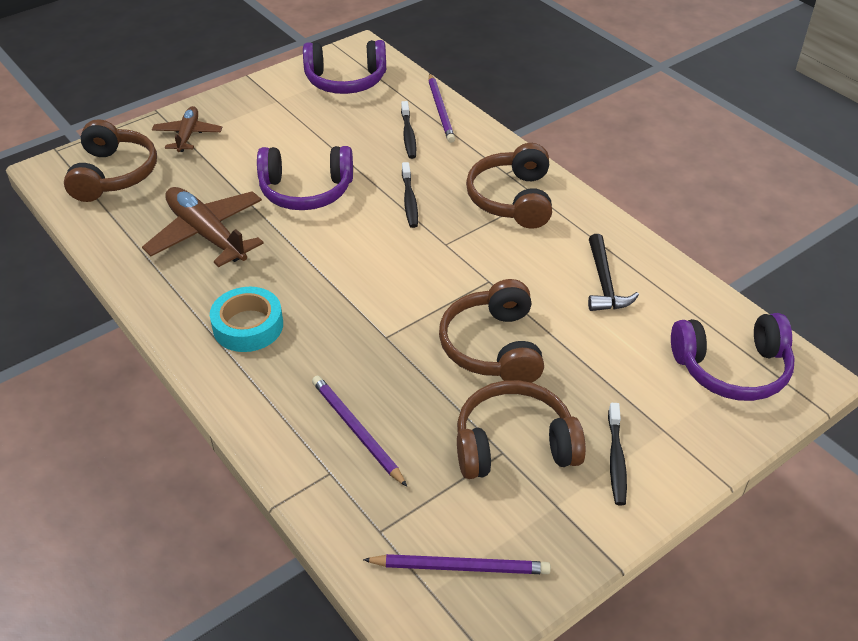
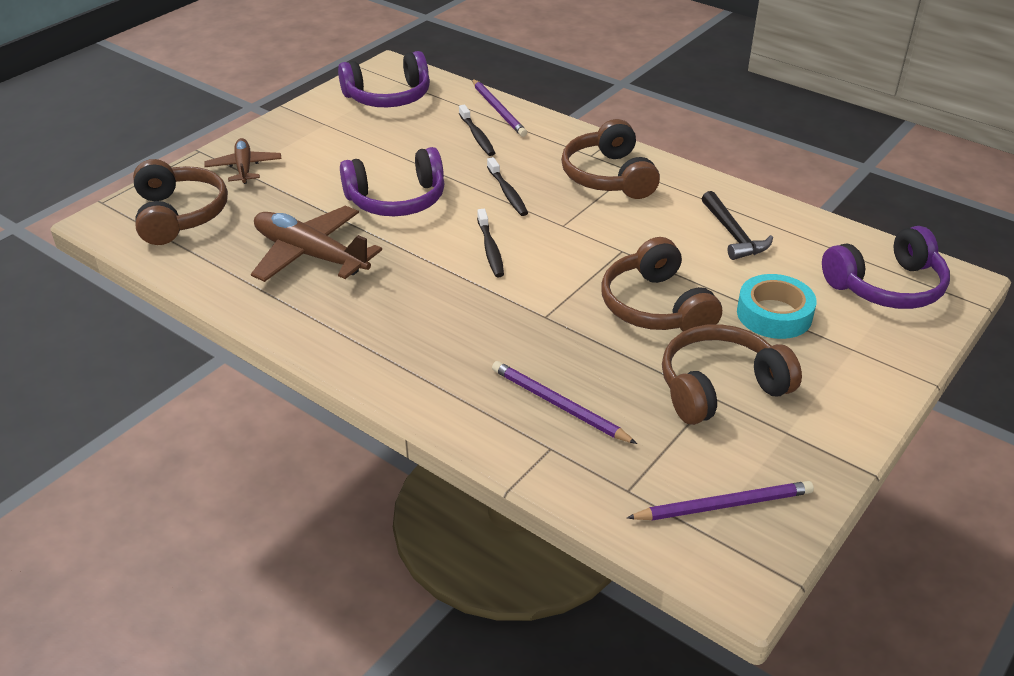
camera: 15 degrees left, 5 degrees down
turquoise tape [210,287,283,352] -> turquoise tape moved to [737,274,817,339]
black toothbrush [608,403,627,506] -> black toothbrush moved to [477,209,504,277]

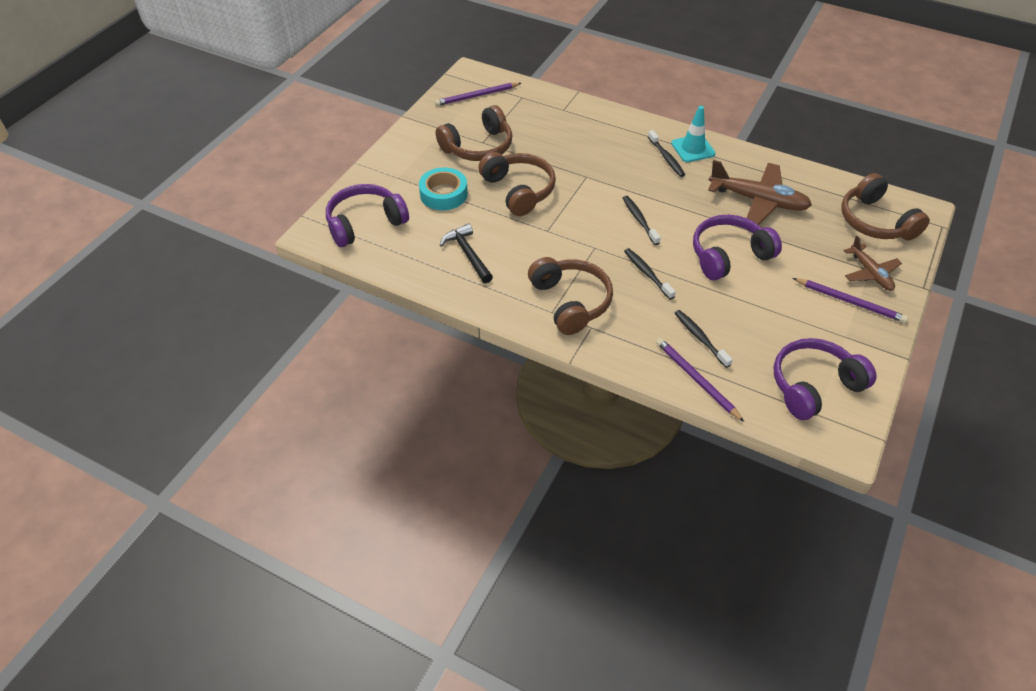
camera: 170 degrees right, 10 degrees up
purple pencil [492,361,637,444] -> purple pencil moved to [793,278,908,323]
none -> black toothbrush [648,130,685,177]
none -> turquoise traffic cone [671,106,716,162]

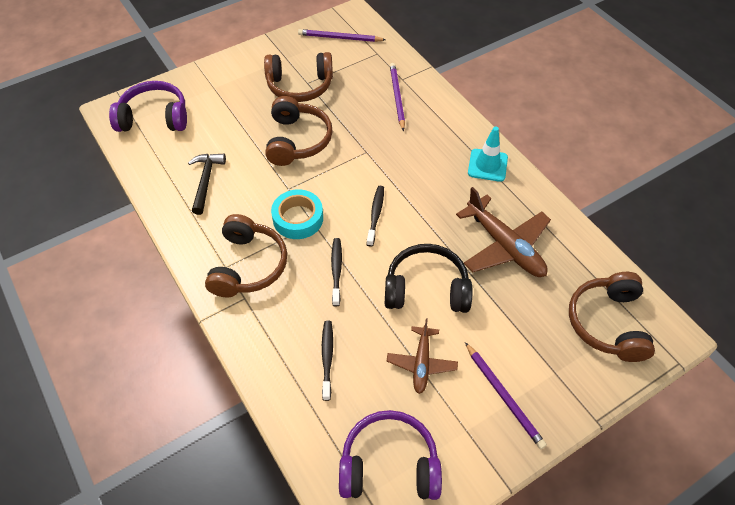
camera: 30 degrees right, 5 degrees up
turquoise tape [419,167,468,210] -> turquoise tape moved to [271,189,323,239]
black toothbrush [648,130,685,177] -> none
purple pencil [656,338,744,422] -> purple pencil moved to [390,63,405,131]
purple headphones [693,215,782,280] -> black headphones [385,244,472,313]
brown plane [844,236,902,291] -> brown plane moved to [387,318,458,394]

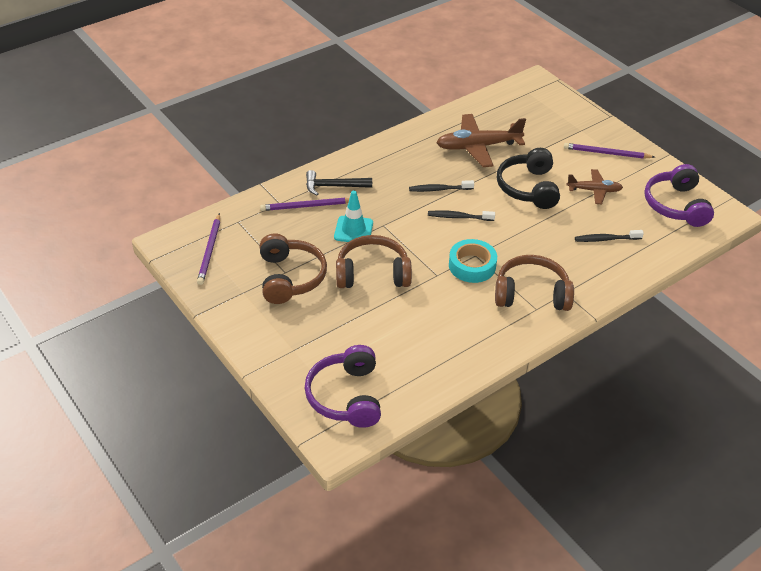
camera: 95 degrees left, 10 degrees down
black hammer [188,154,226,215] -> black hammer moved to [306,170,372,196]
black toothbrush [331,238,342,306] -> black toothbrush moved to [409,180,474,192]
brown plane [456,187,551,277] -> brown plane turned 150 degrees counterclockwise [436,114,526,167]
purple pencil [465,342,547,449] -> purple pencil turned 135 degrees counterclockwise [564,143,655,159]
turquoise traffic cone [468,127,508,182] -> turquoise traffic cone moved to [334,191,373,242]
brown headphones [569,272,655,362] -> none

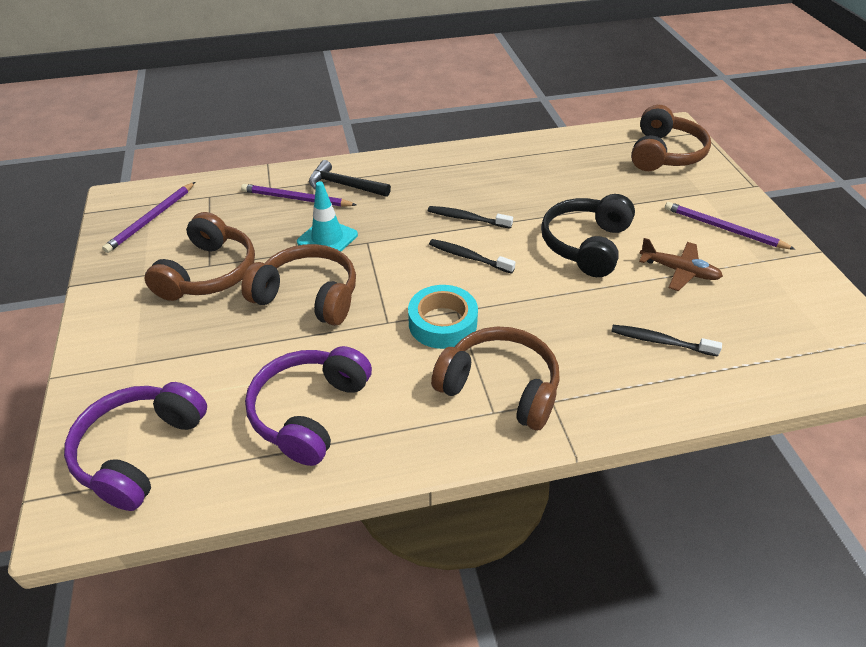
camera: 25 degrees right, 0 degrees up
brown plane [436,114,526,167] -> none
purple headphones [644,164,714,227] -> purple headphones moved to [245,346,372,466]
none -> brown headphones [631,105,711,171]

